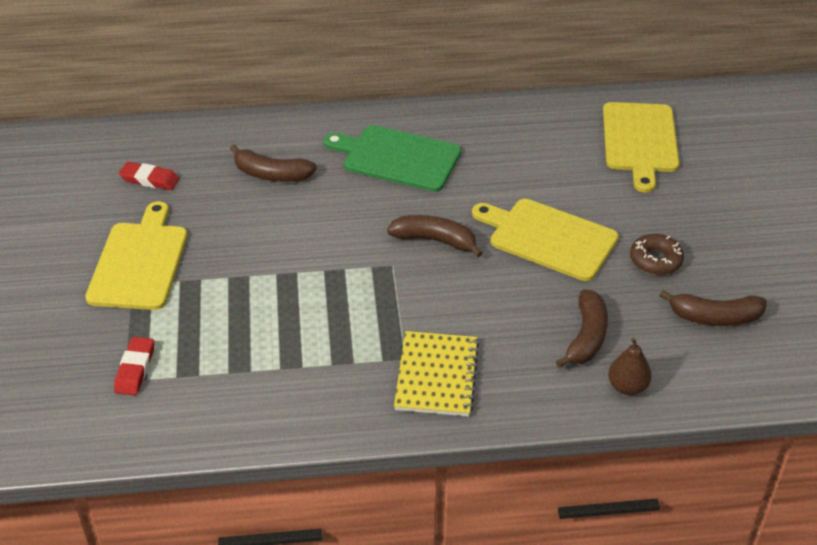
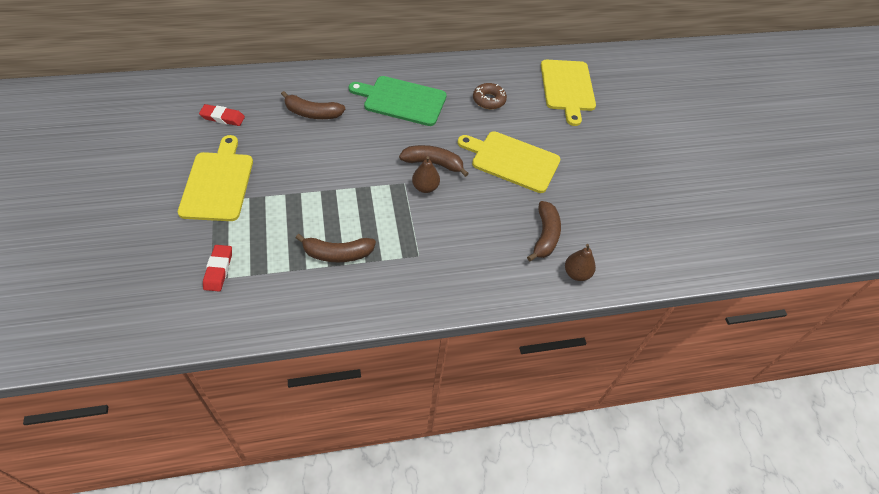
camera: 10 degrees left, 10 degrees up
yellow notebook [394,331,479,416] -> none
brown donut [630,234,684,275] -> brown donut moved to [473,83,507,109]
brown banana [659,290,767,326] -> brown banana moved to [296,234,376,262]
none -> brown pear [412,156,440,193]

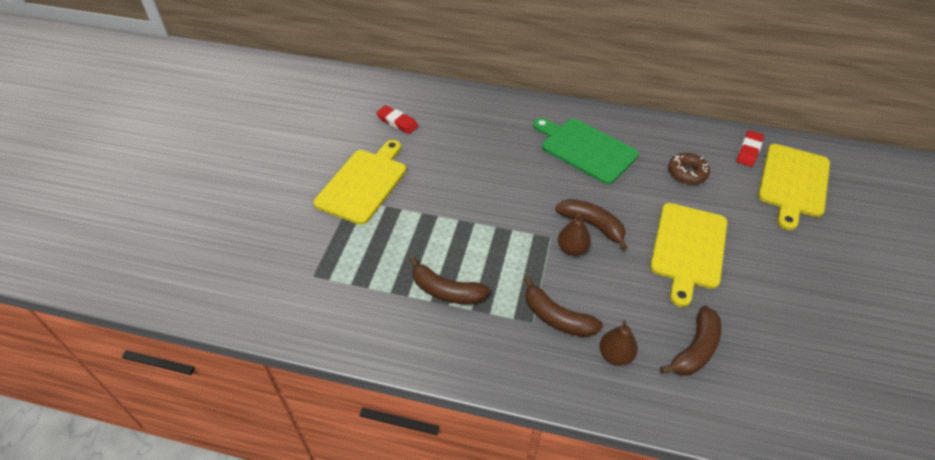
camera: 30 degrees right, 5 degrees down
red eraser [203,245,232,292] -> red eraser moved to [737,130,764,167]
brown banana [281,91,345,119] -> brown banana moved to [524,276,603,337]
yellow cutting board [458,131,560,193] -> yellow cutting board turned 120 degrees counterclockwise [650,203,727,307]
brown pear [565,244,596,281] -> brown pear moved to [600,320,638,366]

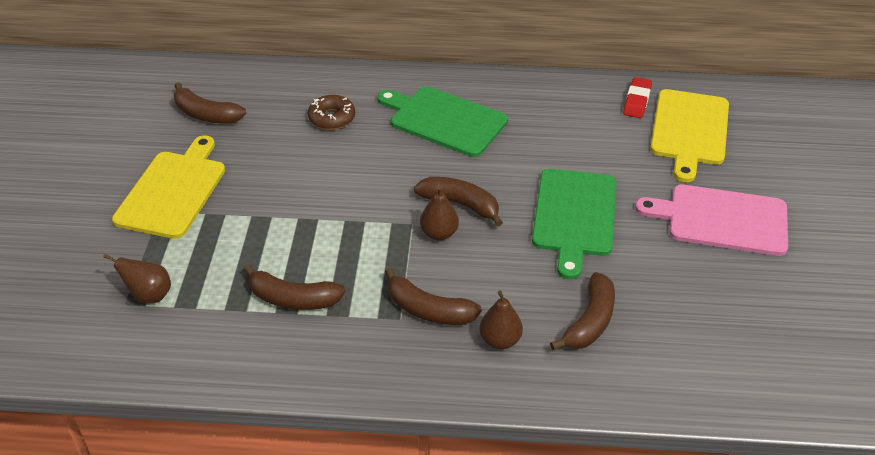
camera: 10 degrees left, 5 degrees down
red eraser [376,105,418,134] -> brown banana [174,82,246,123]
yellow cutting board [650,203,727,307] -> green cutting board [532,169,616,279]
brown donut [668,153,710,184] -> brown donut moved to [308,95,355,130]
none -> brown pear [103,254,171,303]
none -> pink cutting board [635,184,788,256]

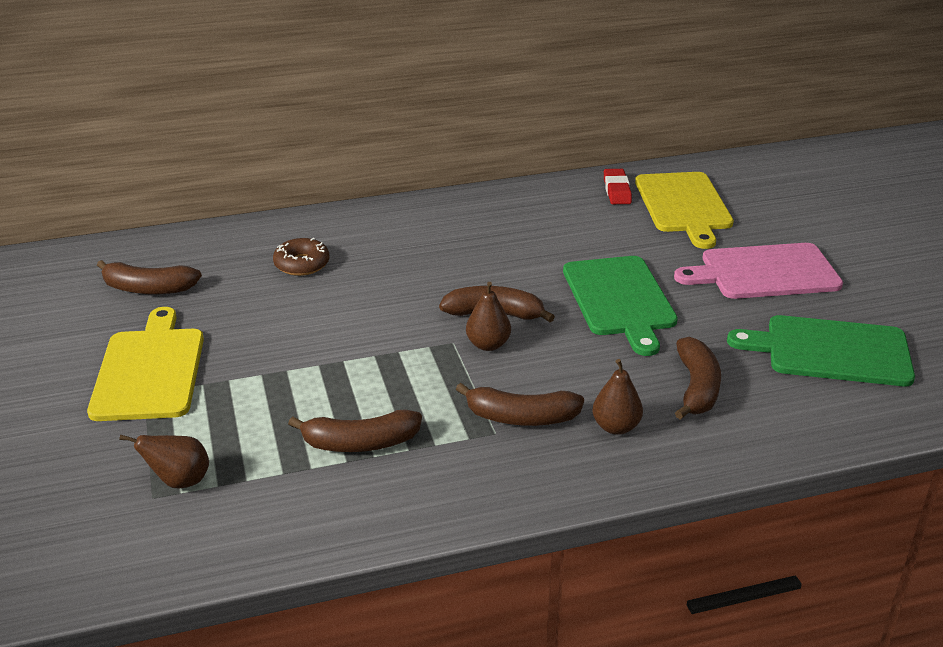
camera: 20 degrees left, 10 degrees down
green cutting board [377,86,508,157] -> green cutting board moved to [727,315,915,386]

